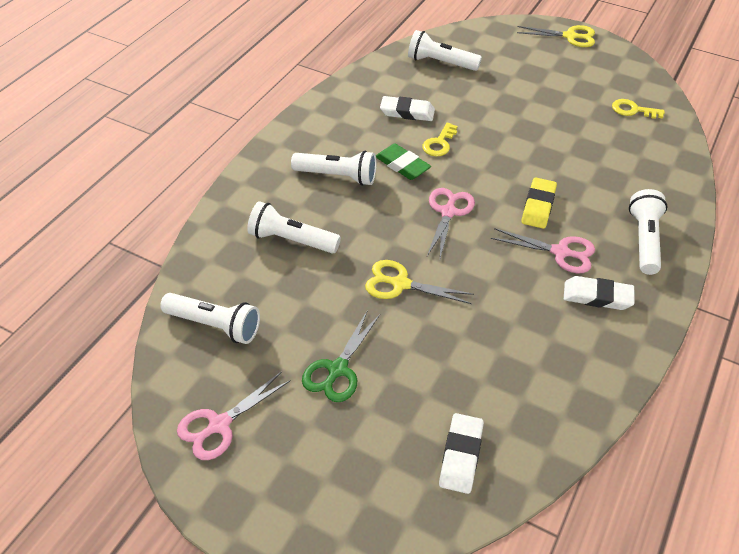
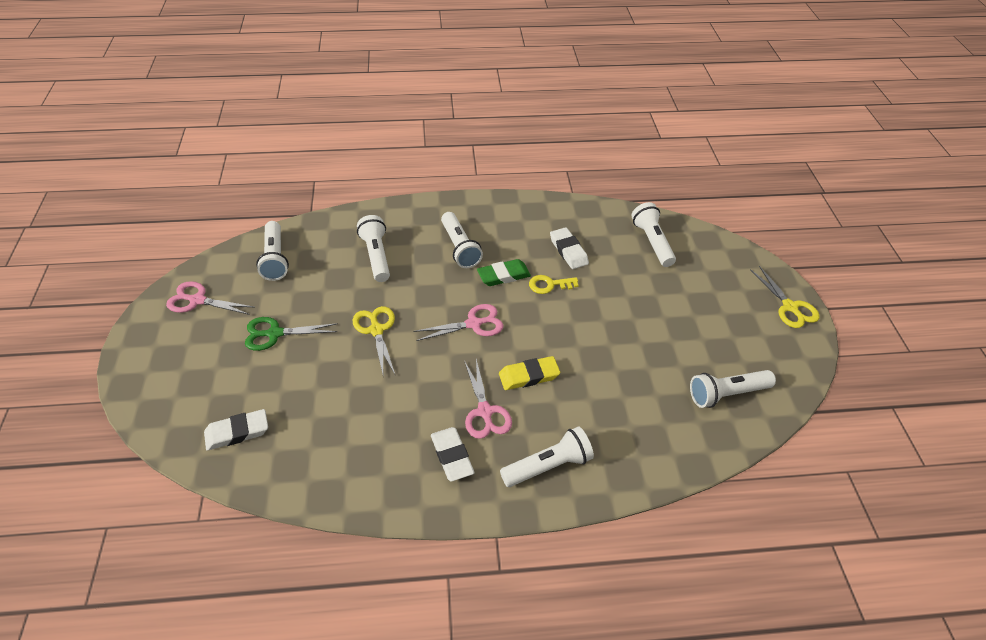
camera: 55 degrees right, 0 degrees up
green eraser [376,143,431,180] -> green eraser turned 60 degrees clockwise [477,259,531,286]
yellow key [612,99,665,119] -> white flashlight [690,370,776,408]

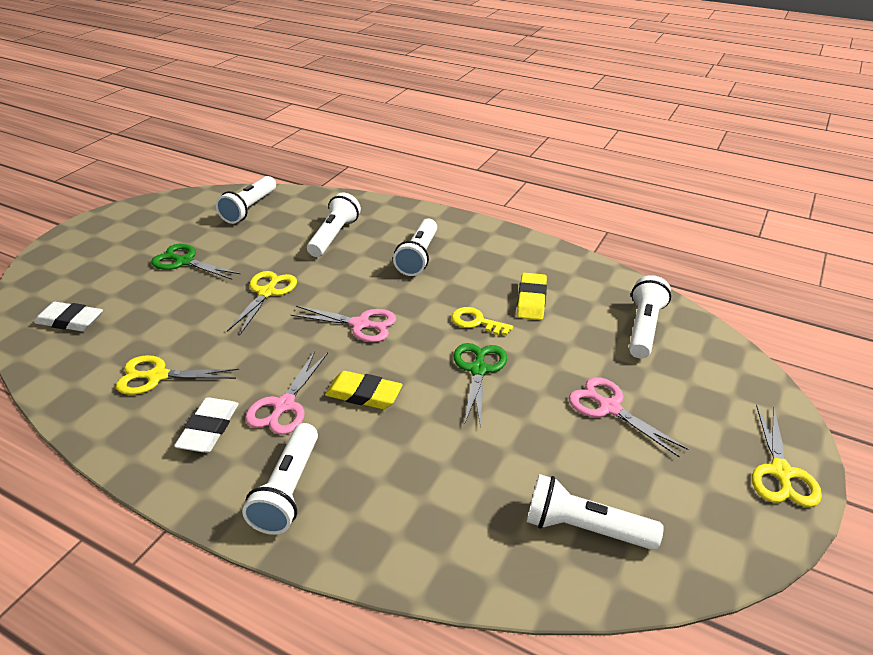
camera: 35 degrees right, 10 degrees down
pink scissors [166,281,254,315] -> pink scissors moved to [569,377,689,458]
green eraser [477,259,531,286] -> none
white flashlight [500,427,594,487] -> white flashlight turned 90 degrees clockwise [242,423,318,535]
white eraser [550,227,589,269] -> yellow eraser [517,273,547,320]
none -> yellow scissors [116,355,239,395]
none -> green scissors [453,343,507,428]

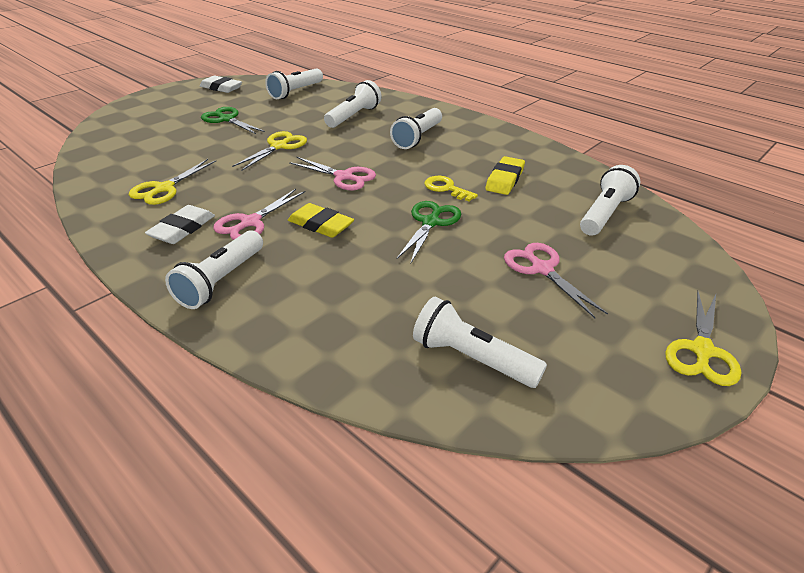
camera: 15 degrees right, 0 degrees up
white eraser [34,302,103,332] -> white eraser moved to [200,76,242,93]
yellow scissors [116,355,239,395] -> yellow scissors turned 75 degrees counterclockwise [129,159,216,205]

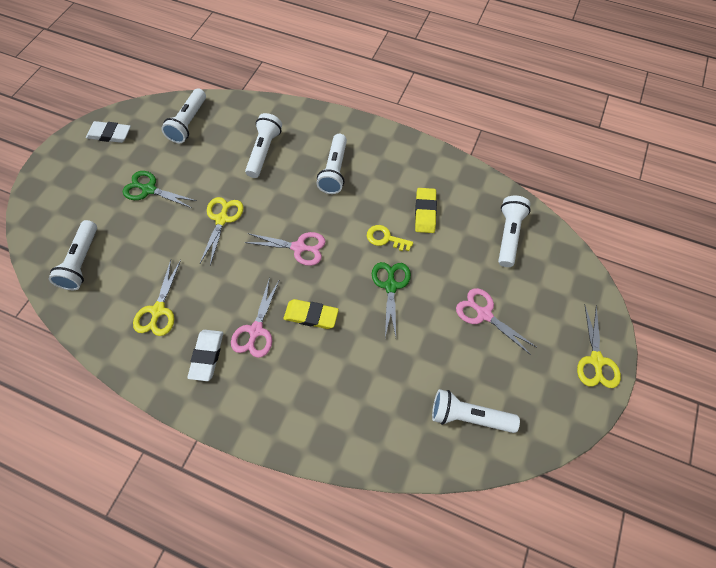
camera: 20 degrees left, 25 degrees up
white flashlight [165,230,263,309] -> white flashlight moved to [49,220,97,290]

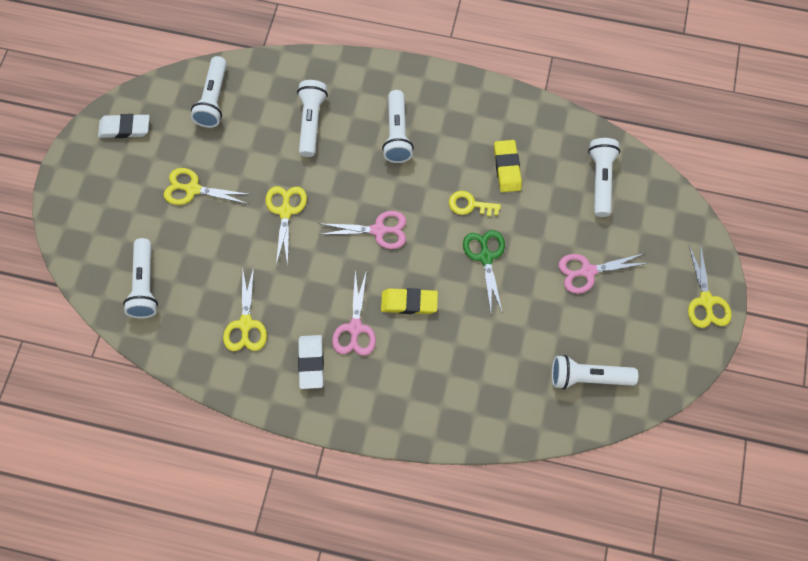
camera: 10 degrees left, 5 degrees up
green scissors [123,171,196,208] -> yellow scissors [164,168,252,205]
pink scissors [456,288,536,355] -> pink scissors turned 45 degrees counterclockwise [559,253,648,294]

